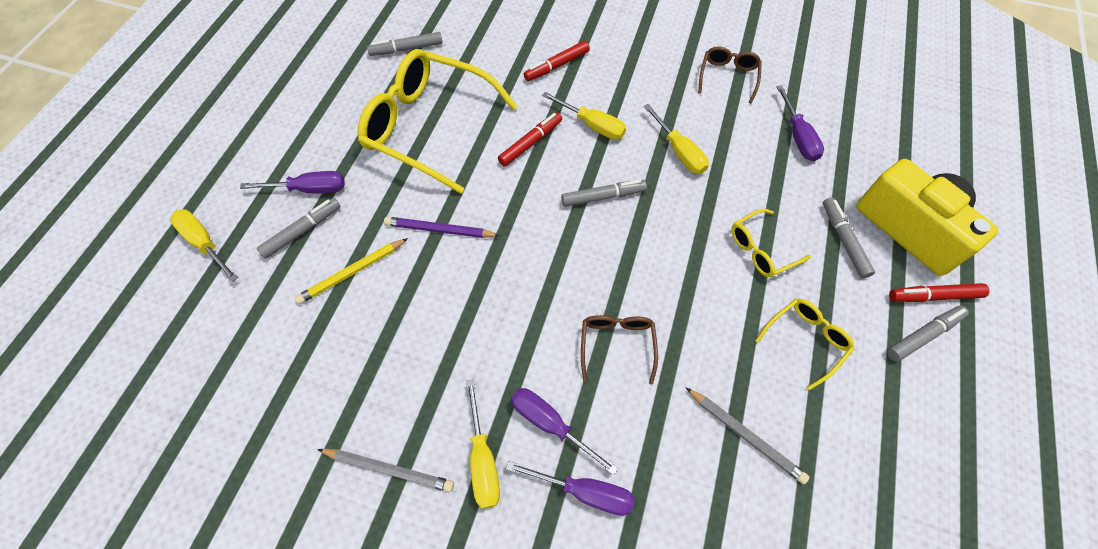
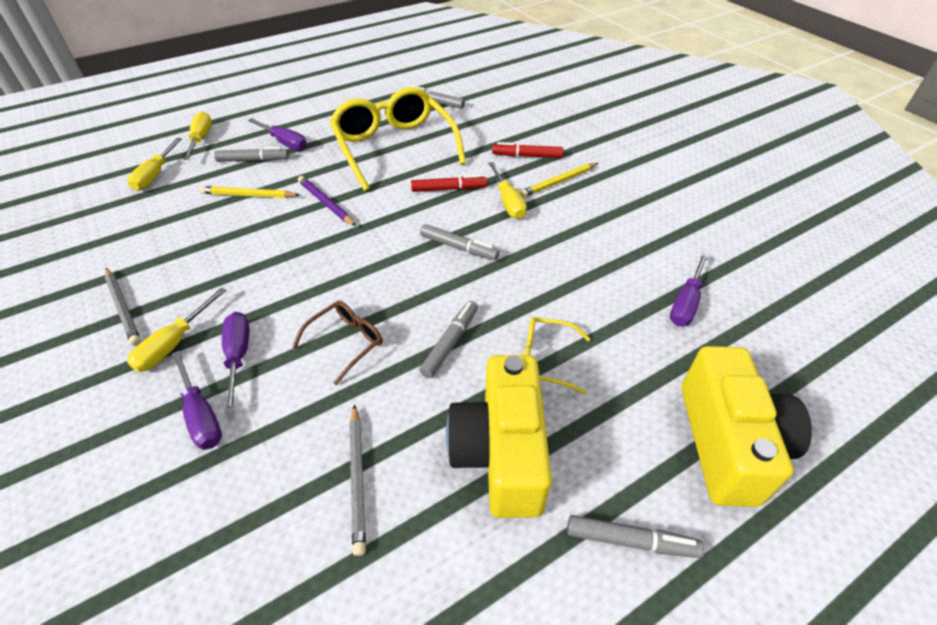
camera: 40 degrees right, 15 degrees down
yellow screwdriver [643,104,709,174] -> yellow screwdriver moved to [127,138,182,191]
brown glasses [698,46,762,104] -> none
yellow glasses [755,299,855,390] -> yellow camera [446,355,552,518]
grey marker [823,197,875,278] -> grey marker moved to [419,301,478,378]
red marker [889,283,990,302] -> none
none -> yellow pencil [520,163,598,198]

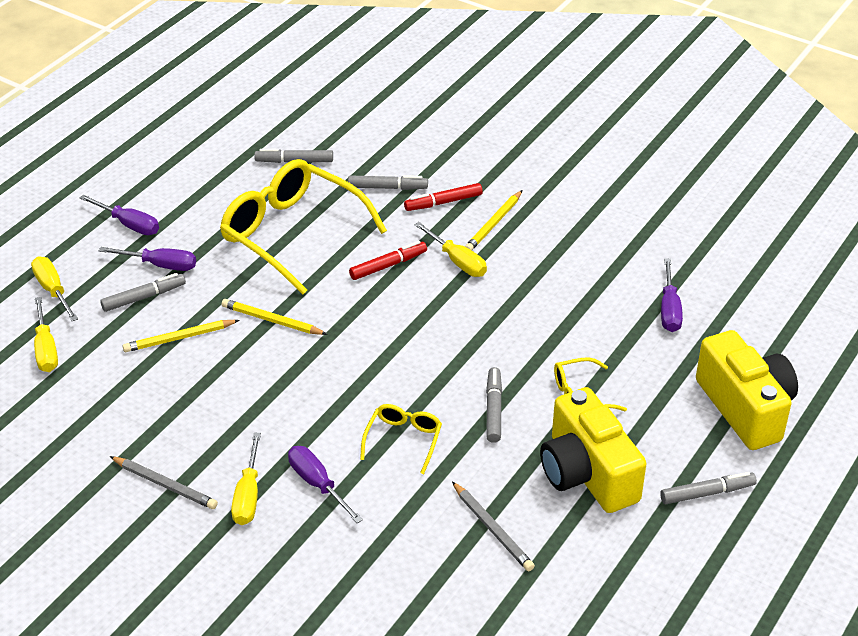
camera: 25 degrees left, 5 degrees down
purple screwdriver [172,350,222,450] -> purple screwdriver moved to [80,195,159,235]
brown glasses [292,301,382,385] -> yellow glasses [360,404,442,474]
purple pencil [298,176,356,226] -> yellow pencil [222,299,328,335]
grey marker [420,224,499,260] -> grey marker moved to [348,175,428,190]

